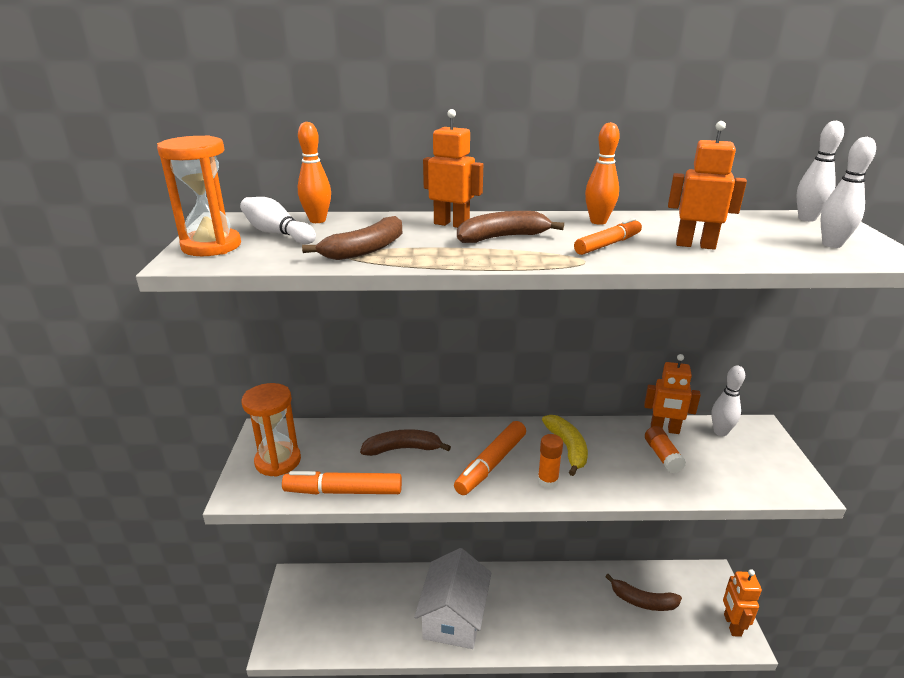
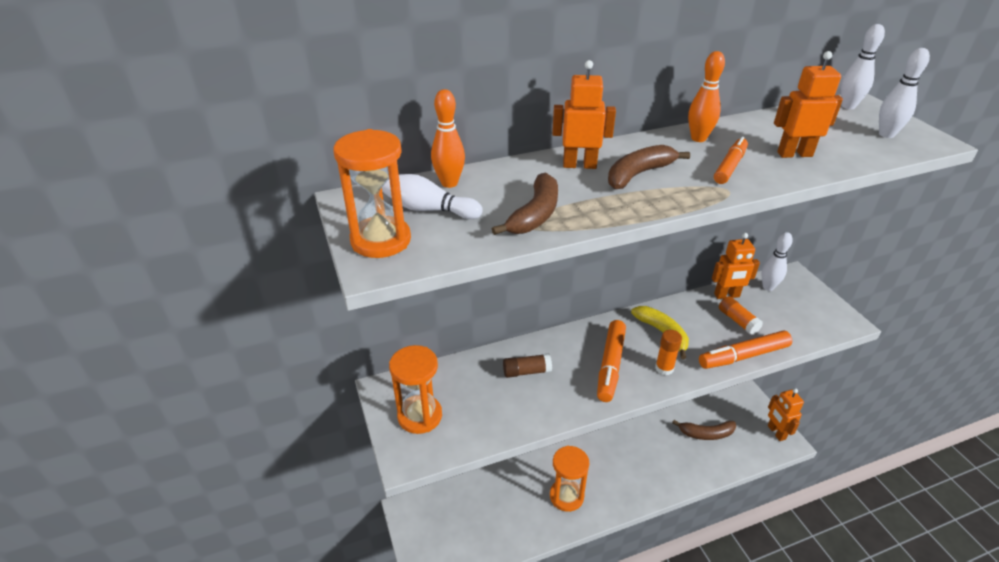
camera: 20 degrees left, 10 degrees up
orange marker [282,471,402,495] -> orange marker moved to [699,330,792,369]
brown banana [360,429,451,456] -> brown glue stick [503,354,552,378]
white house [414,548,491,649] -> orange hourglass [550,446,589,512]

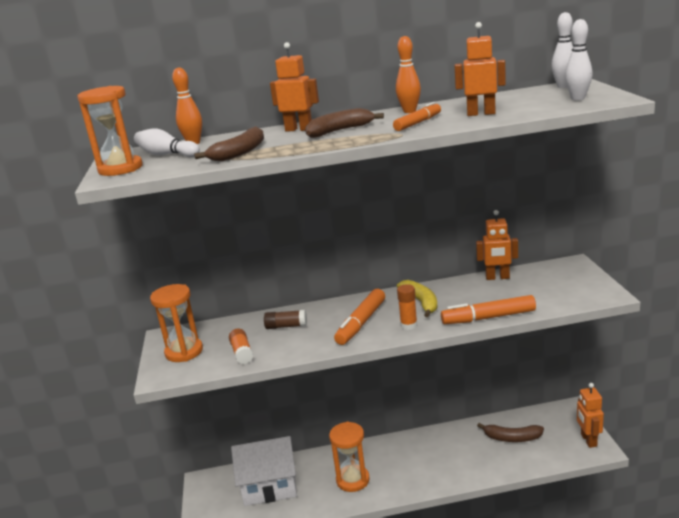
camera: 15 degrees right, 15 degrees down
orange glue stick [719,296,763,335] -> orange glue stick moved to [229,328,253,364]
white bowling pin [761,232,793,291] -> none
none -> white house [231,436,297,506]

